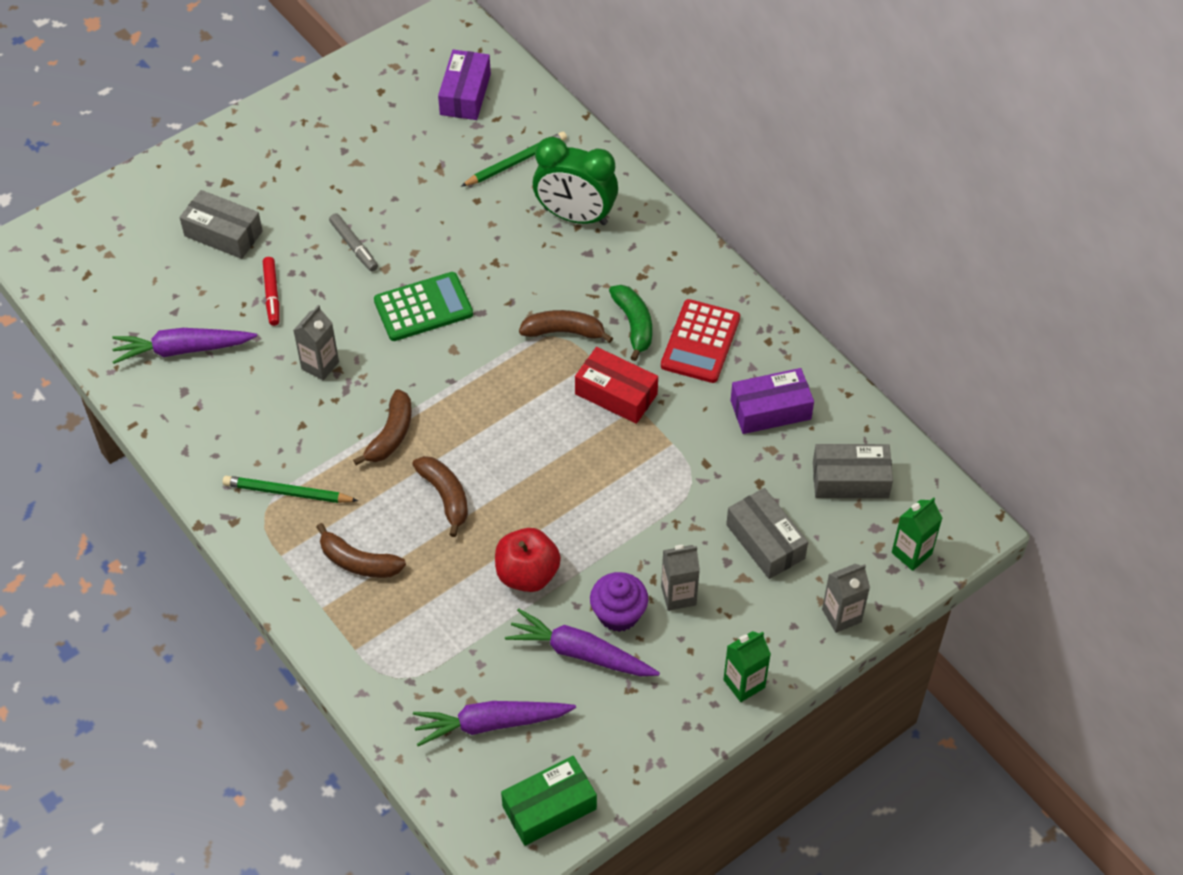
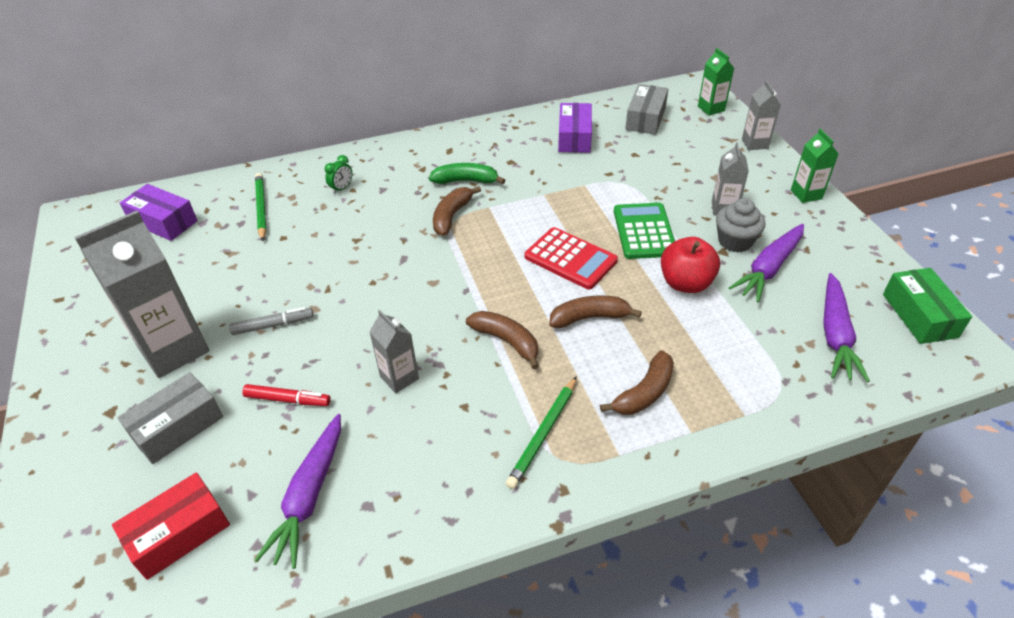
camera: 70 degrees left, 10 degrees down
green calculator [374,272,473,341] -> green calculator moved to [614,203,675,259]
green clock [533,137,618,225] -> green clock [325,155,353,194], size x0.40
red box [575,347,658,424] -> red box moved to [112,472,230,580]
purple cupcake [590,572,648,632] -> grey cupcake [716,198,765,252]
red calculator [661,299,740,383] -> red calculator moved to [525,227,618,290]
grey box [726,488,808,579] -> none
none -> grey carton [74,210,209,378]

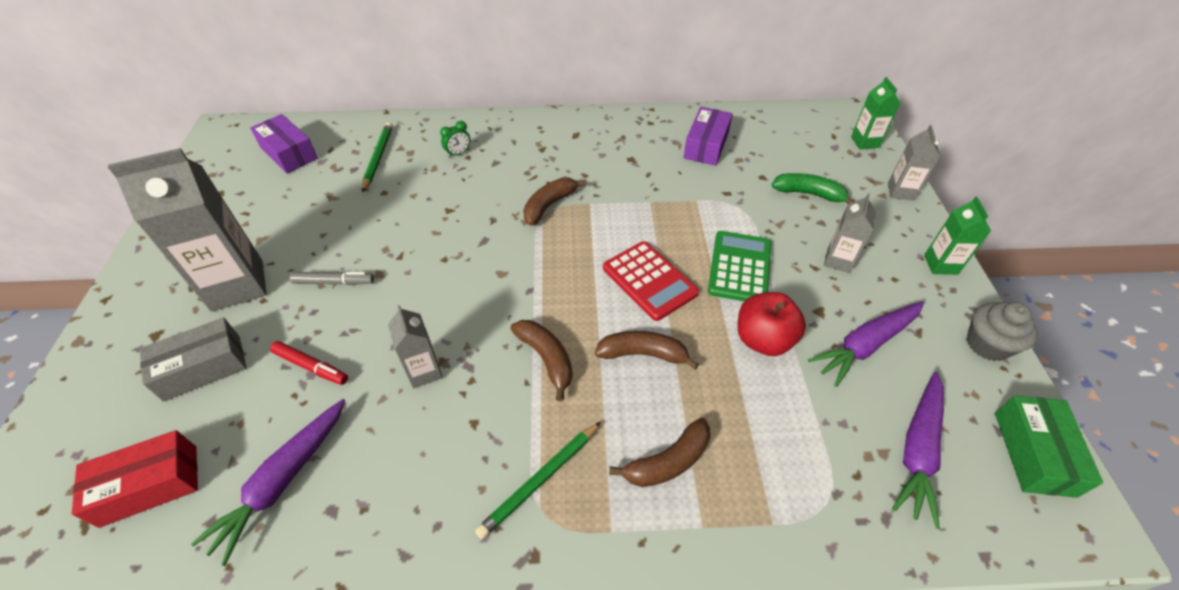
camera: 15 degrees right, 5 degrees up
green banana [429,163,505,184] -> green banana moved to [772,173,855,204]
grey box [625,84,668,135] -> none
grey cupcake [716,198,765,252] -> grey cupcake moved to [966,302,1038,361]

